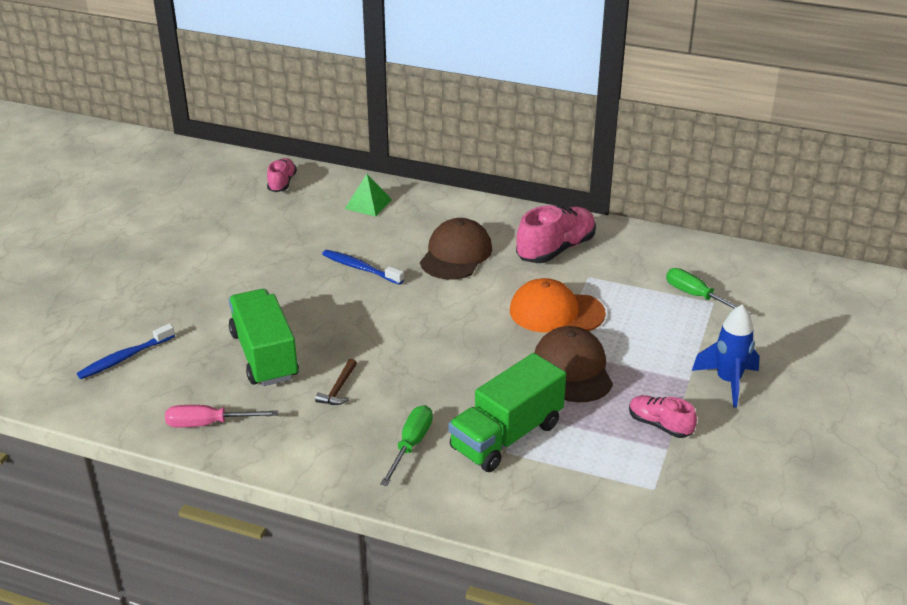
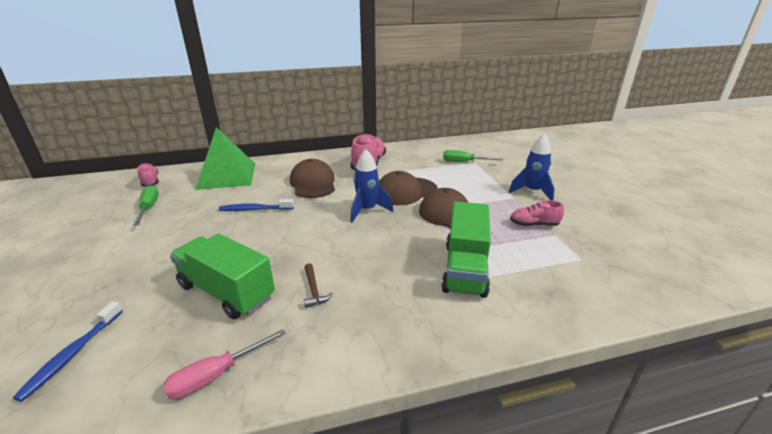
camera: 35 degrees left, 5 degrees down
green pyramid [345,174,392,217] -> green pyramid [195,127,255,190], size x2.01
green screwdriver [380,405,433,486] -> green screwdriver moved to [134,185,159,226]
orange cap [510,278,606,333] -> brown cap [379,171,438,205]
none -> blue rocket [350,149,393,223]

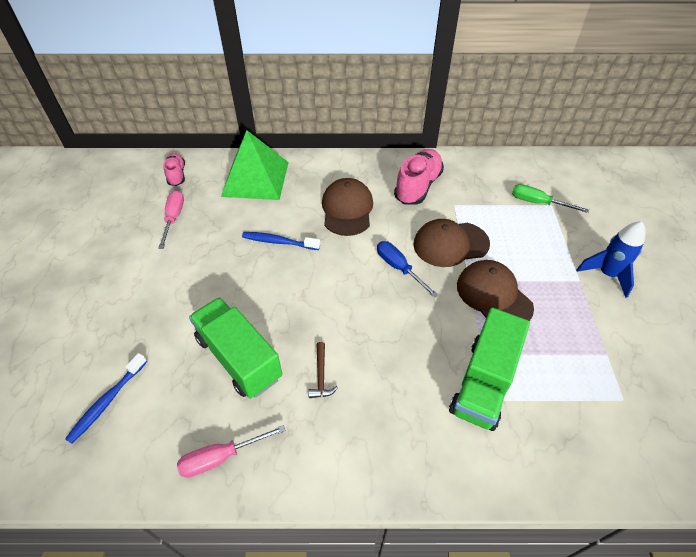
camera: 15 degrees right, 20 degrees up
green screwdriver [134,185,159,226] -> pink screwdriver [158,190,184,249]
blue rocket [350,149,393,223] -> blue screwdriver [377,241,438,298]
pink shoe [510,200,564,226] -> none

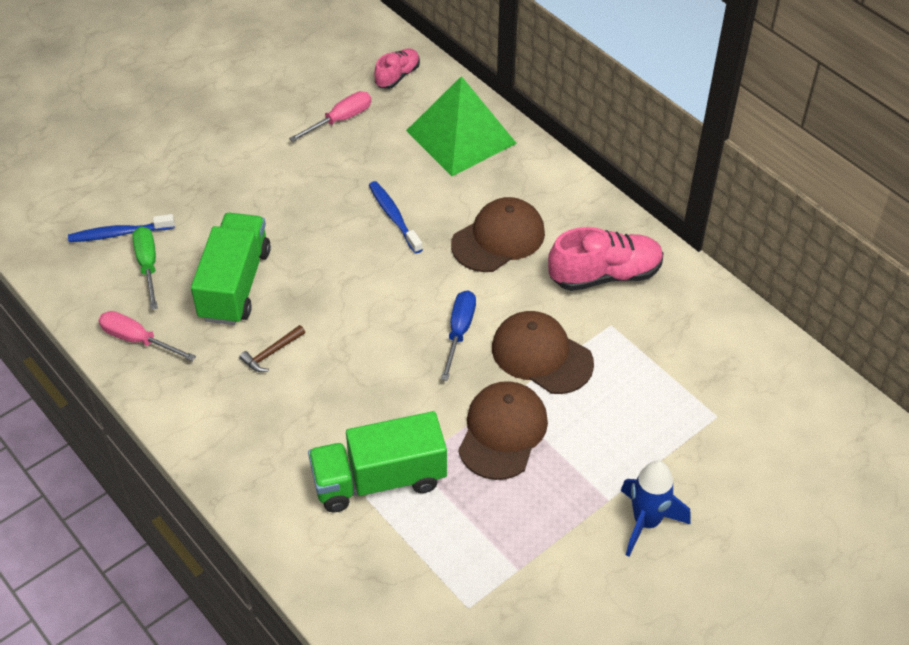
camera: 50 degrees right, 0 degrees up
green screwdriver [512,184,589,213] -> green screwdriver moved to [132,227,158,310]

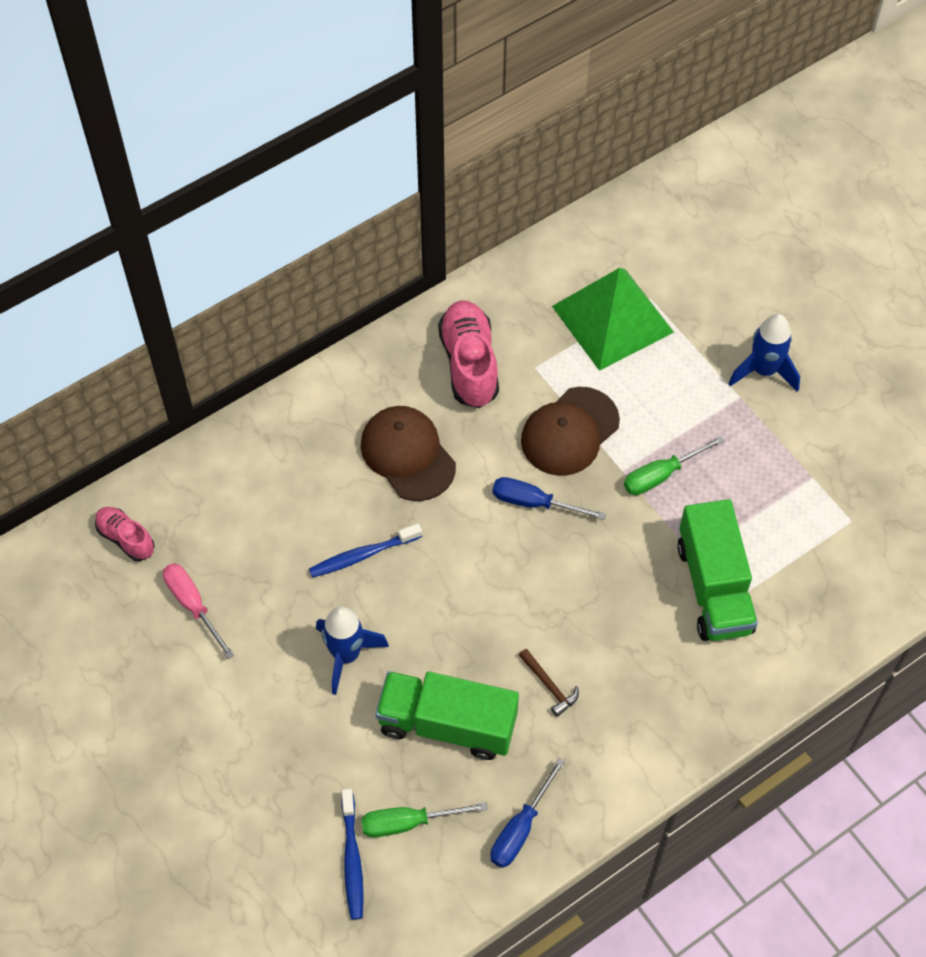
camera: 85 degrees left, 10 degrees up
pink screwdriver [98,311,196,361] -> blue screwdriver [490,758,565,868]
green pyramid [406,76,517,176] -> green pyramid moved to [552,268,674,371]
brown cap [458,381,548,480] -> green screwdriver [624,436,725,495]
none -> blue rocket [316,607,389,695]

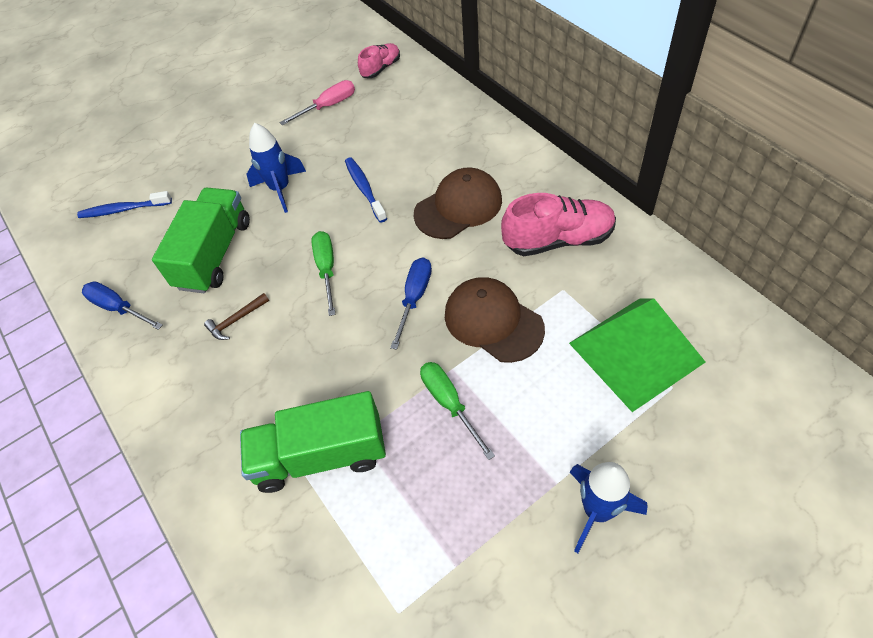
camera: 95 degrees right, 5 degrees down
green screwdriver [361,802,488,837] -> green screwdriver moved to [311,231,336,316]

